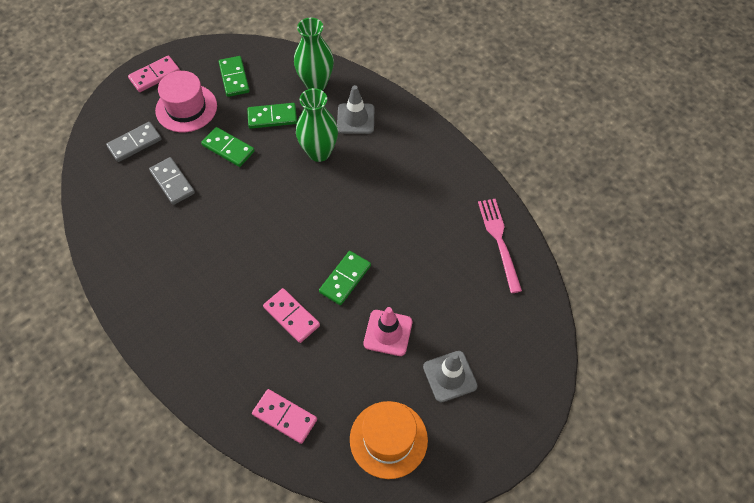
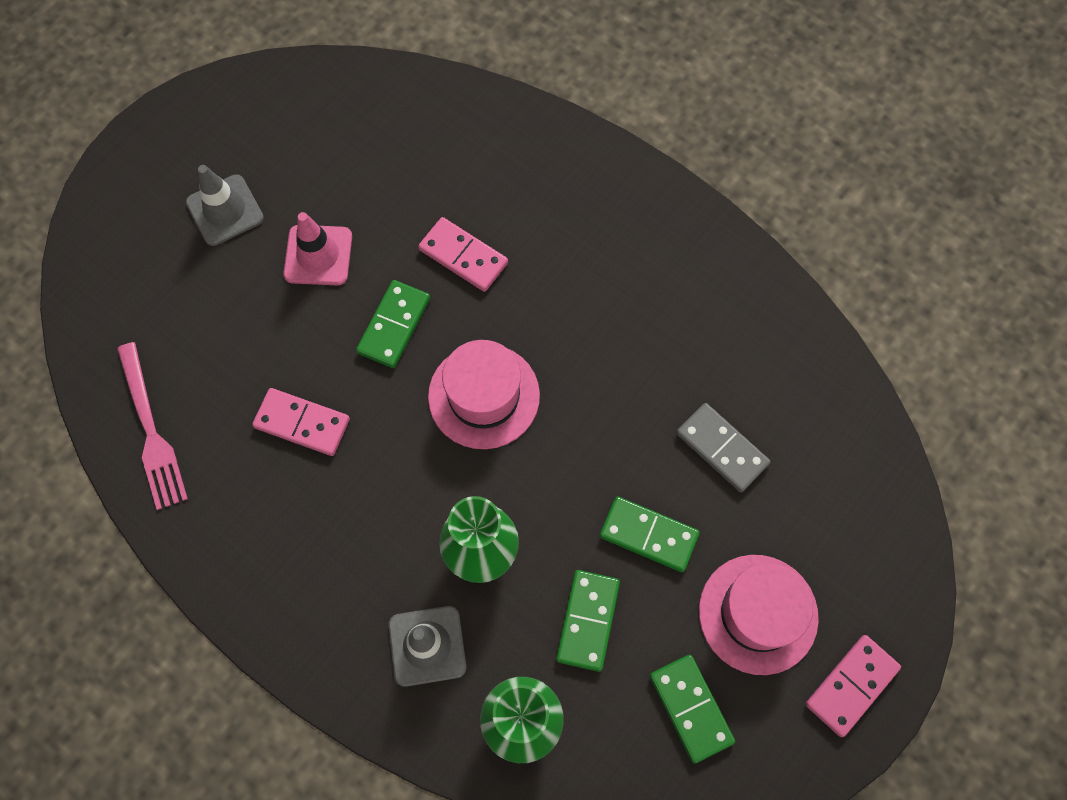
camera: 170 degrees right, 10 degrees up
grey domino [106,122,162,162] -> none
green domino [247,103,297,129] -> green domino turned 60 degrees counterclockwise [556,570,620,672]
pink domino [252,389,317,444] -> pink domino moved to [252,388,350,456]
orange hat [350,401,428,479] -> none
none -> pink hat [428,340,540,449]

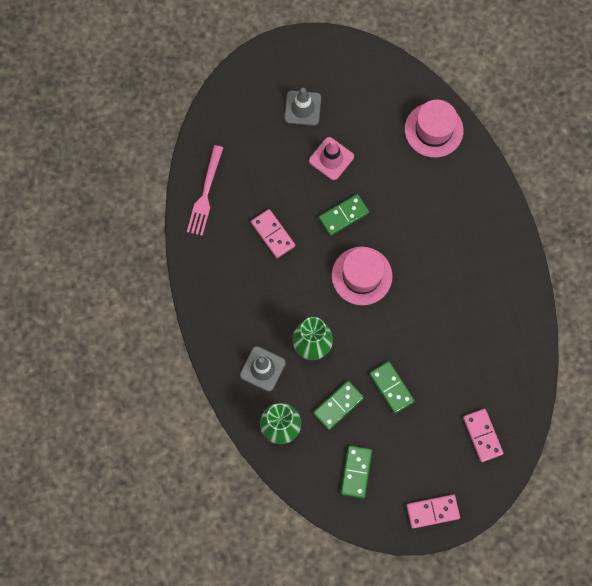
camera: 35 degrees right, 5 degrees up
pink domino [418,217,508,292] -> pink domino moved to [463,409,504,462]
grey domino [676,403,770,492] -> none
pink hat [699,555,819,675] -> pink hat moved to [405,100,464,158]

